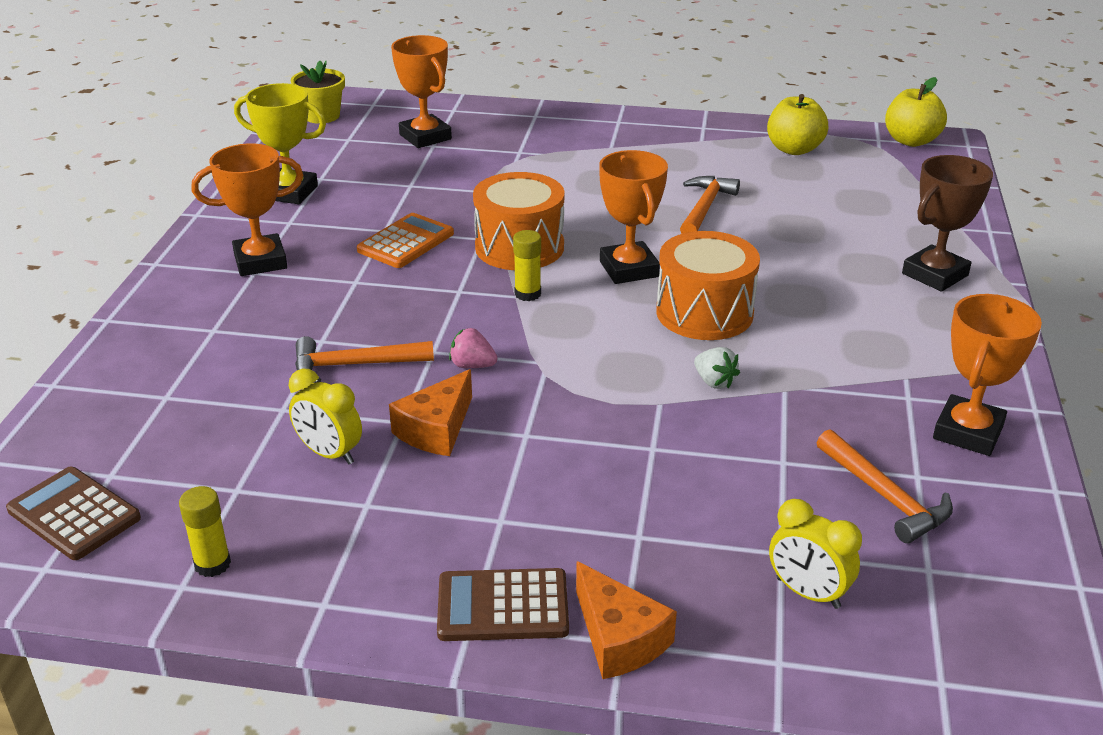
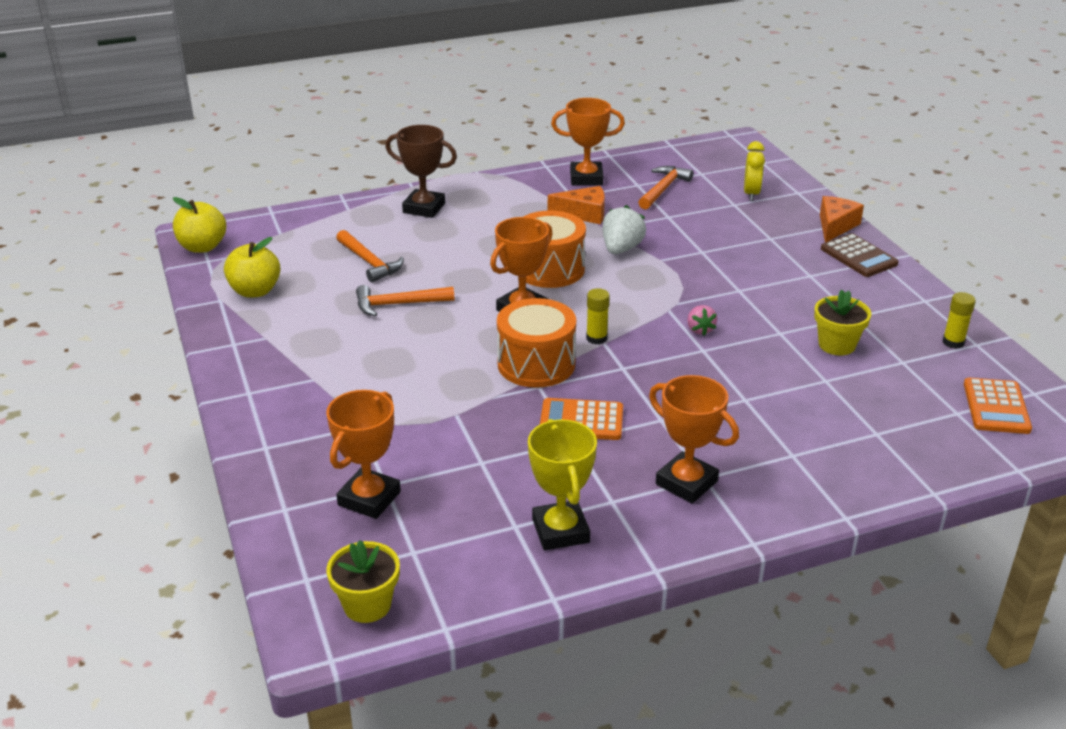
camera: 120 degrees left, 0 degrees up
brown calculator [6,467,141,560] -> orange calculator [964,378,1032,434]
yellow clock [289,369,362,464] -> yellow flower pot [814,290,871,355]
orange hammer [295,336,434,383] -> orange hammer moved to [336,230,404,283]
orange cheese [389,369,472,456] -> orange cheese moved to [548,186,605,224]
white strawberry [694,347,740,389] -> white strawberry [602,205,646,254], size x1.64

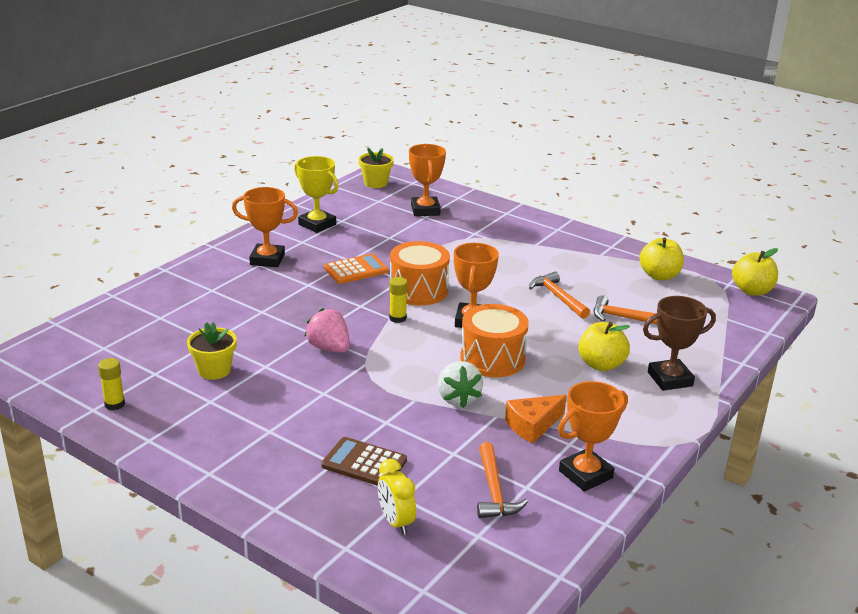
camera: 145 degrees right, 5 degrees down
orange hammer [356,285,454,316] -> orange hammer turned 75 degrees counterclockwise [529,272,590,319]
pink strawberry [687,305,717,335] -> pink strawberry [304,308,350,353], size x1.64
orange cheese [820,196,864,242] -> none
brown calculator [821,233,899,277] -> brown calculator moved to [321,437,407,486]
orange calculator [964,378,1032,434] -> none
none -> yellow apple [579,322,630,371]

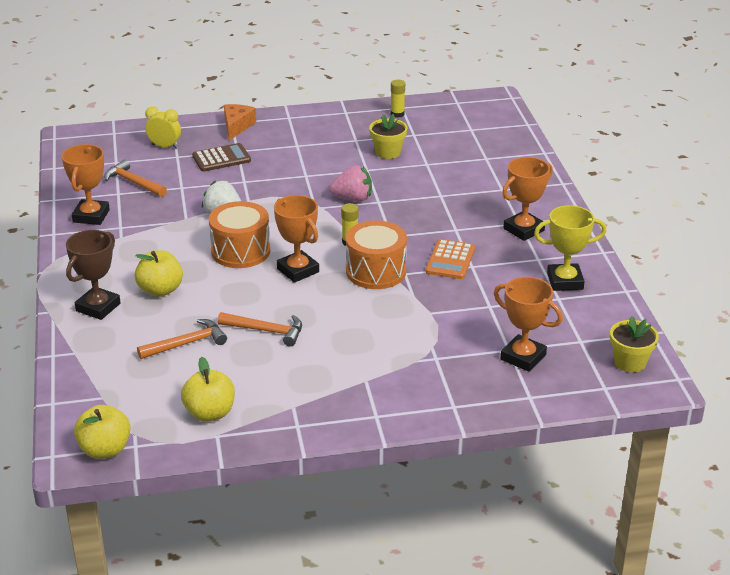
camera: 135 degrees right, 5 degrees up
orange cheese [505,395,567,443] -> orange cheese moved to [224,104,256,141]

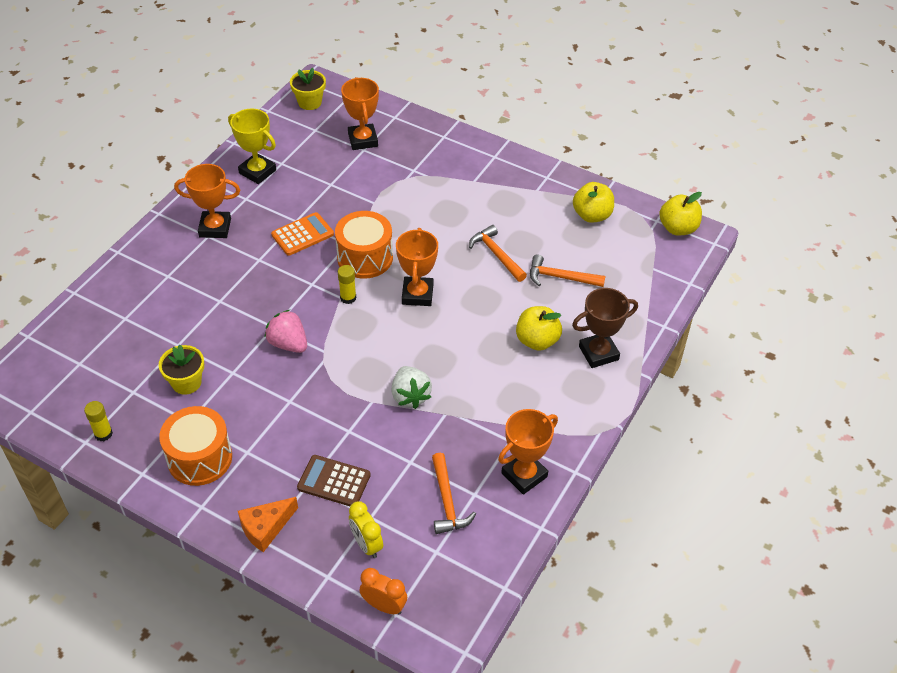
camera: 140 degrees left, 15 degrees up
orange drum [209,201,270,268] -> orange drum moved to [159,406,232,486]
none -> orange clock [360,568,407,614]

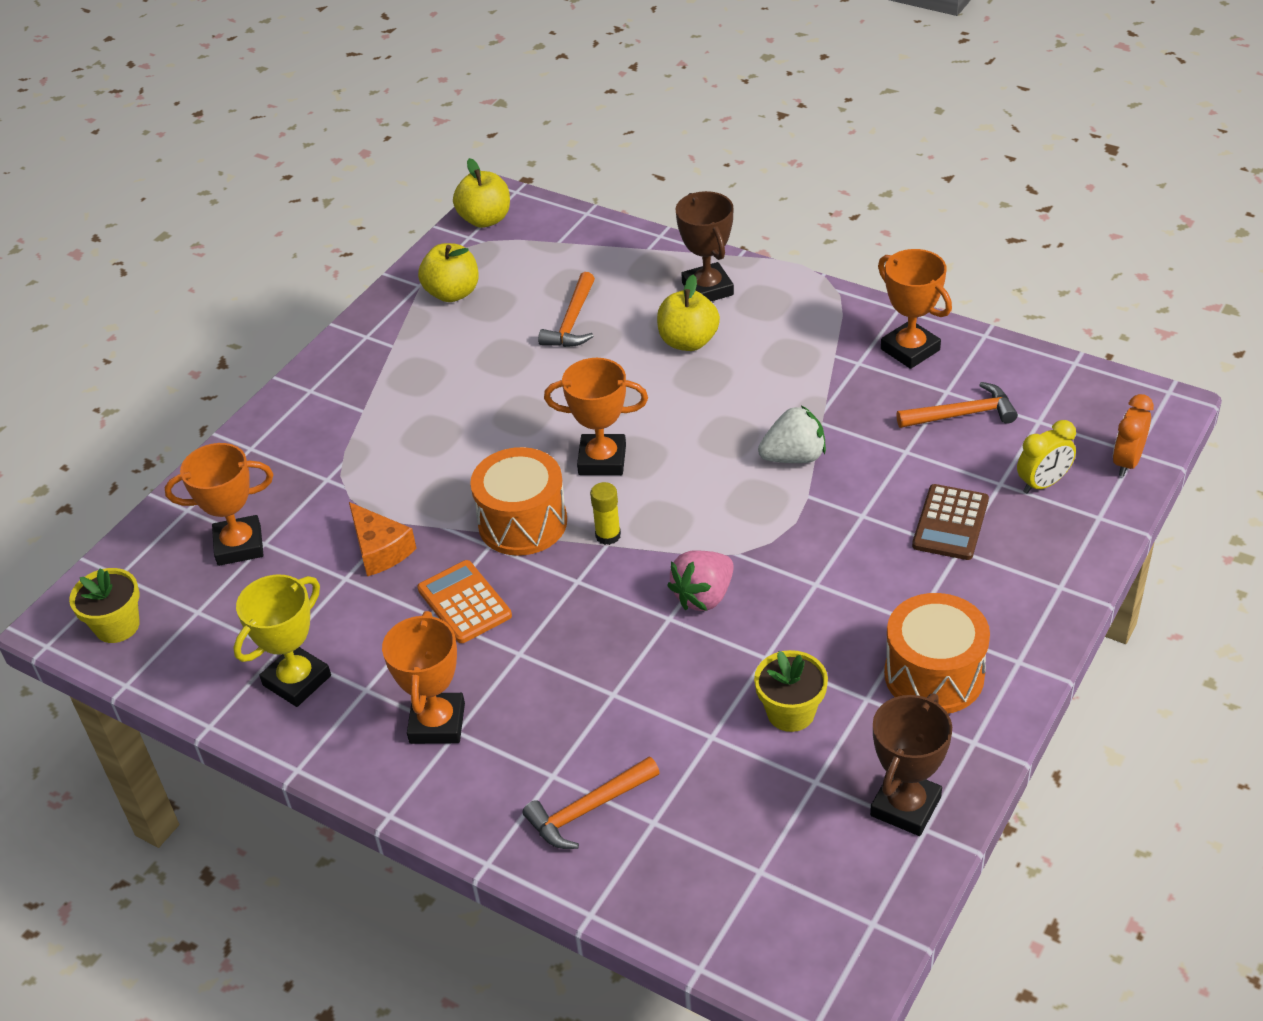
camera: 85 degrees left, 5 degrees down
yellow glue stick [84,401,113,441] -> brown trophy [870,693,952,836]
orange cheese [238,497,298,552] -> orange cheese moved to [349,502,416,576]
orange hammer [469,225,527,282] -> orange hammer moved to [523,757,660,849]

